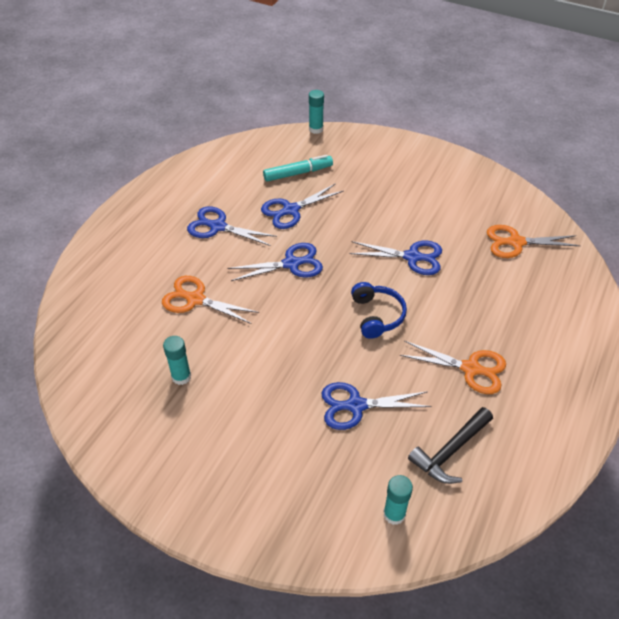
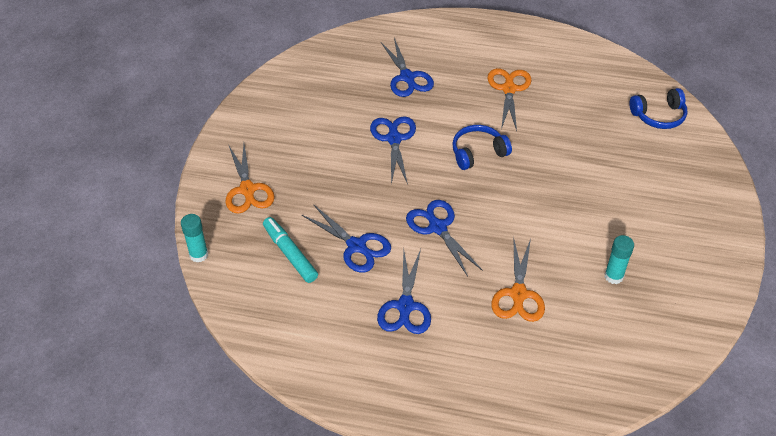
camera: 105 degrees left, 0 degrees up
blue scissors [321,382,432,430] -> blue scissors moved to [381,38,434,97]
turquoise glue stick [383,475,413,525] -> blue headphones [629,88,687,129]
black hammer [408,407,493,484] -> none
orange scissors [487,225,581,258] -> orange scissors moved to [226,144,275,214]

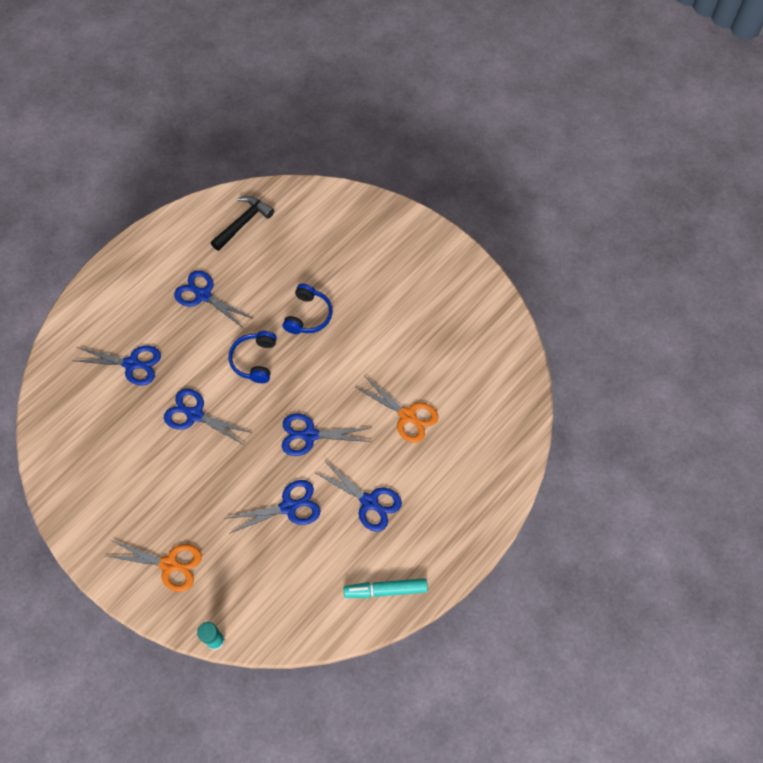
camera: 60 degrees left, 15 degrees up
turquoise marker [263,217,318,283] -> turquoise marker moved to [344,578,428,598]
orange scissors [487,68,531,131] -> blue scissors [174,270,253,329]
turquoise glue stick [605,235,634,284] -> none
blue headphones [629,88,687,129] -> blue headphones moved to [283,284,333,334]
none -> black hammer [211,196,274,251]

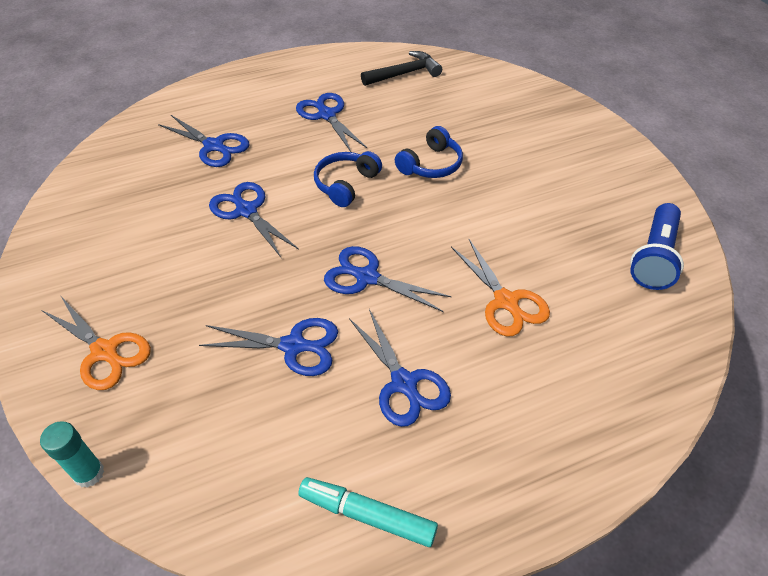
camera: 25 degrees right, 15 degrees down
none -> blue flashlight [630,203,684,290]

